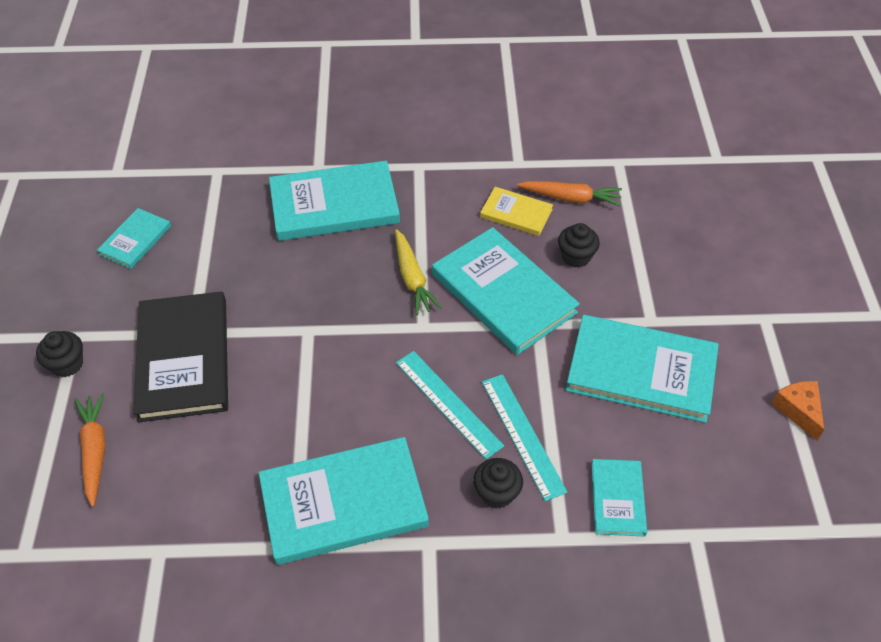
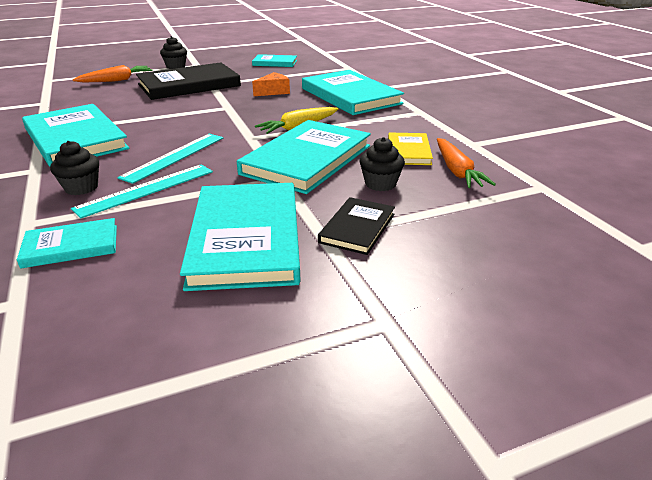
camera: 70 degrees right, 20 degrees down
orange cheese [772,381,824,441] -> orange cheese moved to [252,72,290,96]
none -> black book [318,197,395,255]

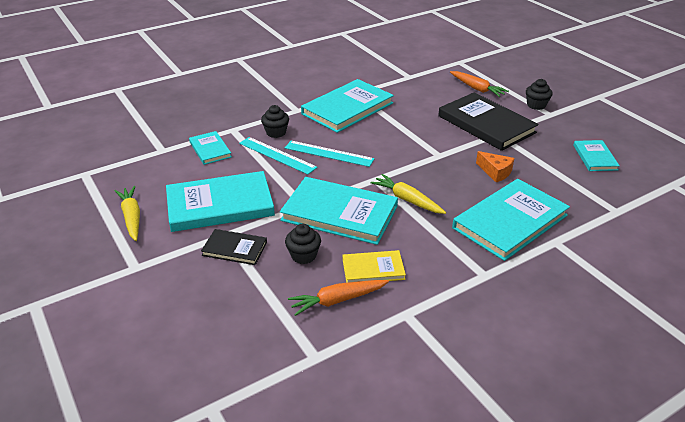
camera: 80 degrees right, 5 degrees up
none -> yellow carrot [115,186,140,241]

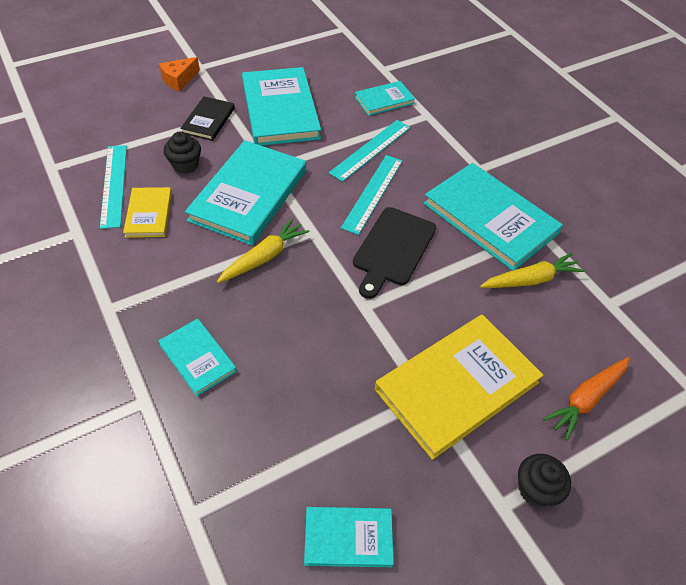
camera: 90 degrees right, 15 degrees up
yellow carrot [115,186,140,241] -> yellow carrot moved to [480,253,585,288]
black cupcake [261,105,289,138] -> none
orange carrot [288,280,389,316] -> turquoise ruler [100,145,127,229]
black book [438,92,539,151] -> yellow book [375,314,543,460]
turquoise book [452,179,570,261] -> turquoise book [158,319,237,396], size x0.52
orange cheese [476,151,514,182] -> orange cheese moved to [159,57,200,91]
none -> black cutting board [353,207,436,299]

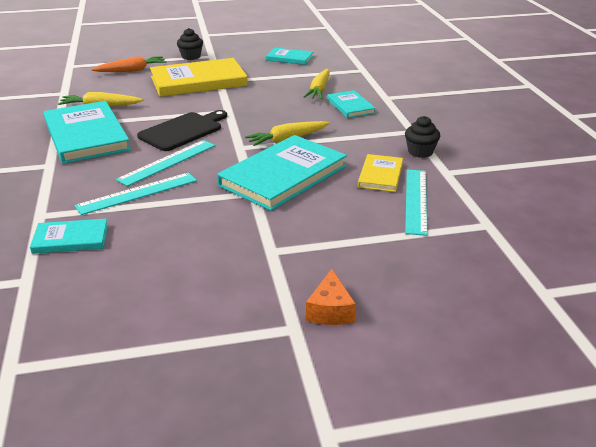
camera: 160 degrees left, 20 degrees down
orange cheese [159,57,200,91] -> orange cheese turned 120 degrees clockwise [306,269,356,325]
black cupcake [164,131,201,174] -> black cupcake moved to [405,116,440,158]
black book [180,96,235,141] -> none
turquoise book [242,67,321,146] -> none
none -> yellow carrot [304,69,330,99]

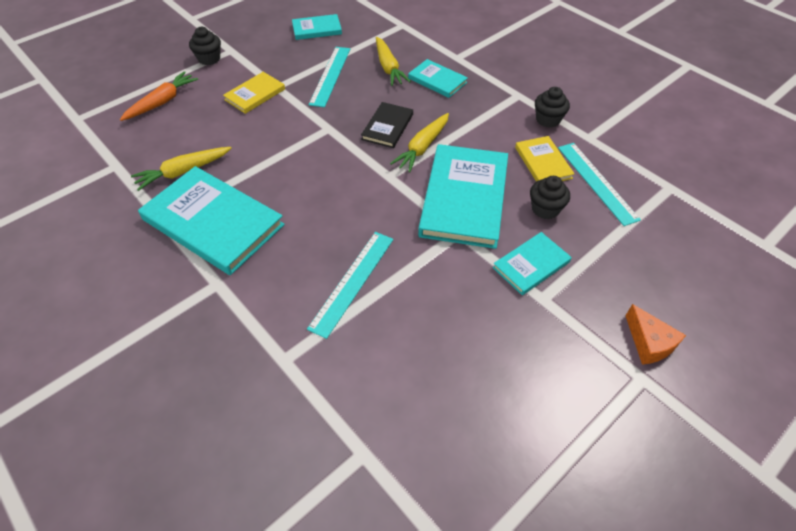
camera: 30 degrees left, 20 degrees up
turquoise book [30,219,108,254] -> turquoise book moved to [493,232,572,295]
turquoise ruler [116,140,215,186] -> turquoise ruler moved to [308,47,350,107]
black cutting board [137,110,227,151] -> none
yellow book [150,58,248,97] -> yellow book [223,72,285,114], size x0.52
none -> black book [361,102,413,148]
none -> black cupcake [530,176,570,219]

